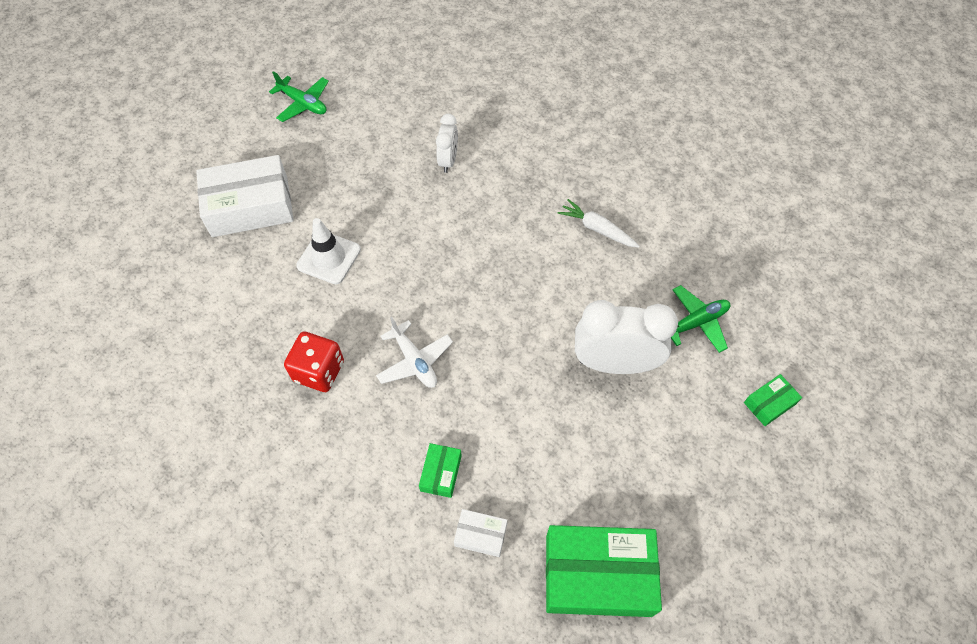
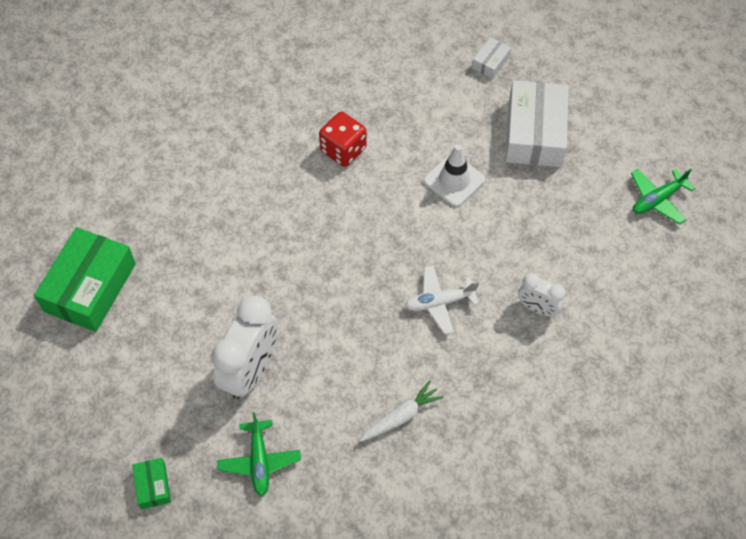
camera: 110 degrees right, 0 degrees up
white plane [376,317,453,388] -> white plane moved to [405,265,479,334]
green box [419,443,462,498] -> none
white box [454,509,507,557] -> white box moved to [472,37,511,79]

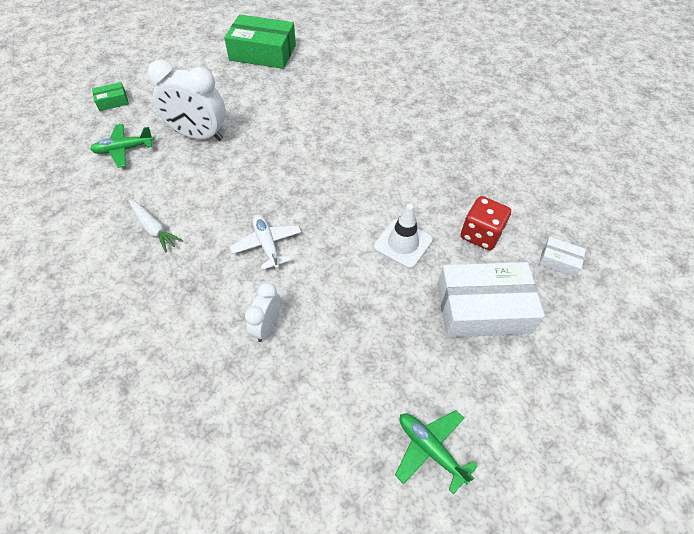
camera: 80 degrees right, 5 degrees down
red dice [319,112,366,167] -> red dice moved to [461,196,511,250]

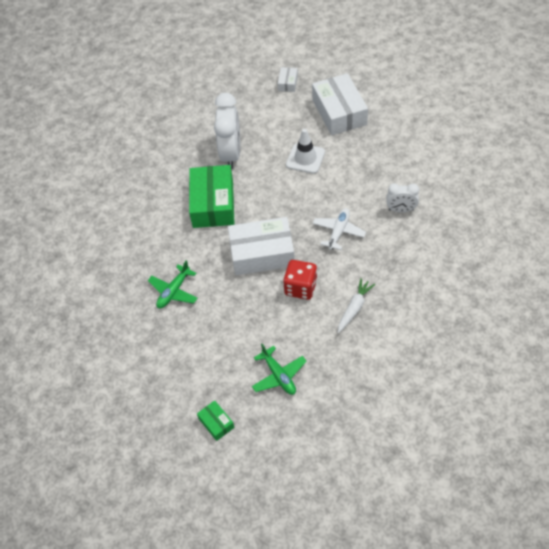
camera: 100 degrees left, 0 degrees up
white clock [147,60,226,141] -> white clock moved to [214,93,240,169]
green box [224,14,296,69] -> green box moved to [189,165,234,228]
white plane [230,214,301,270] -> white plane turned 150 degrees clockwise [313,208,366,250]
green plane [395,410,478,495] -> green plane moved to [148,260,198,309]
red dice [461,196,511,250] -> red dice moved to [283,260,317,300]
none -> white box [228,217,295,275]

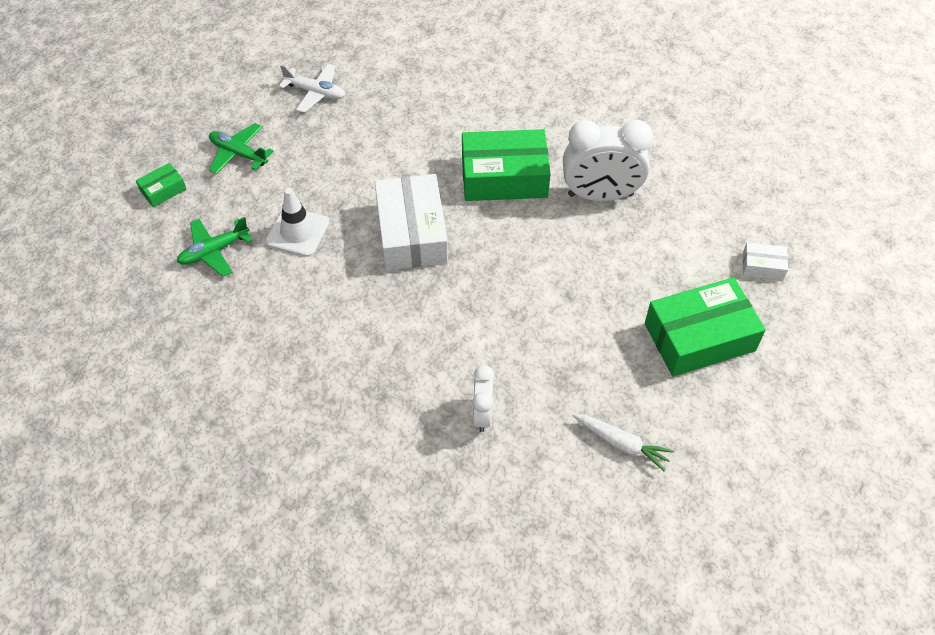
camera: 85 degrees right, 0 degrees up
green plane [148,260,198,309] -> green plane moved to [209,123,274,174]
red dice [283,260,317,300] -> none
white traffic cone [286,129,325,174] -> white traffic cone moved to [265,188,330,257]
white box [312,73,368,135] -> green box [645,277,766,377]
white plane [313,208,366,250] -> white plane moved to [279,63,345,113]
white carrot [338,278,375,333] -> white carrot moved to [573,414,674,472]

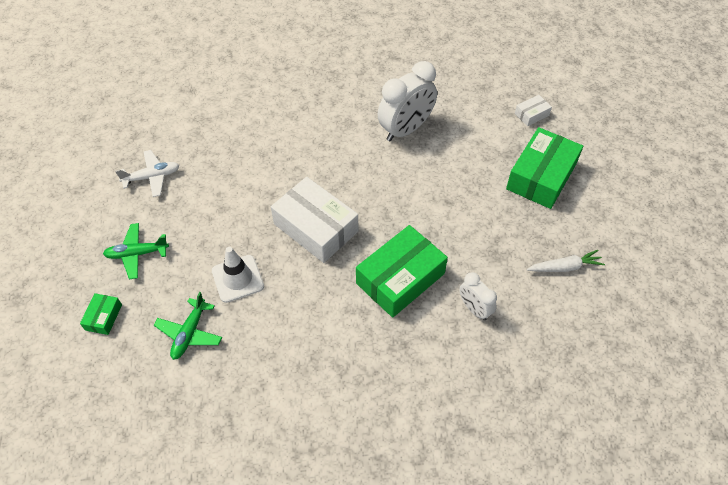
camera: 40 degrees left, 0 degrees up
green box [462,129,551,201] -> green box moved to [356,225,448,318]

